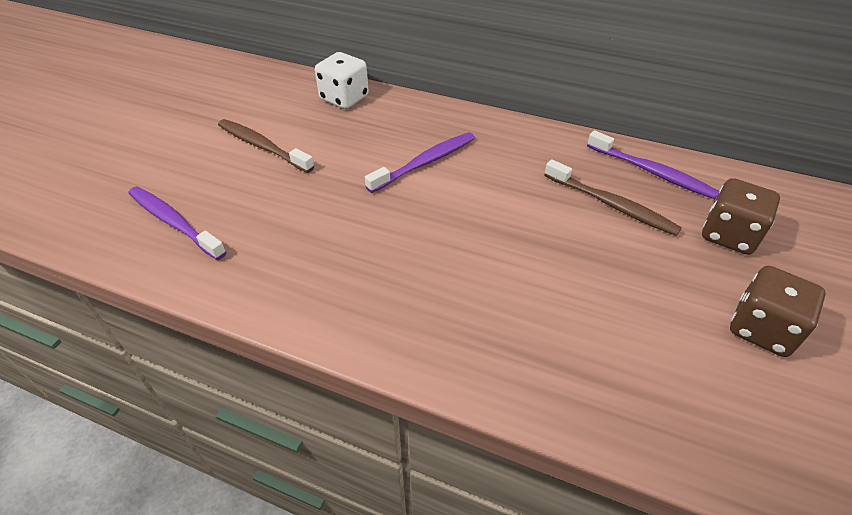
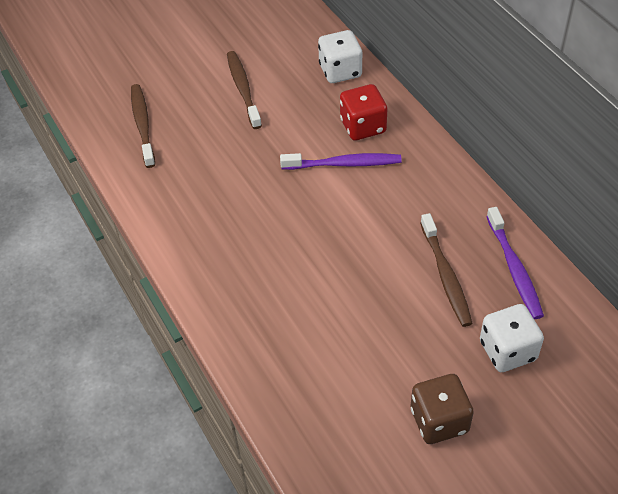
camera: 40 degrees right, 5 degrees up
purple toothbrush [128,186,226,260] -> brown toothbrush [131,84,155,168]
brown dice [702,178,780,255] -> white dice [480,304,544,372]
none -> red dice [340,84,387,141]

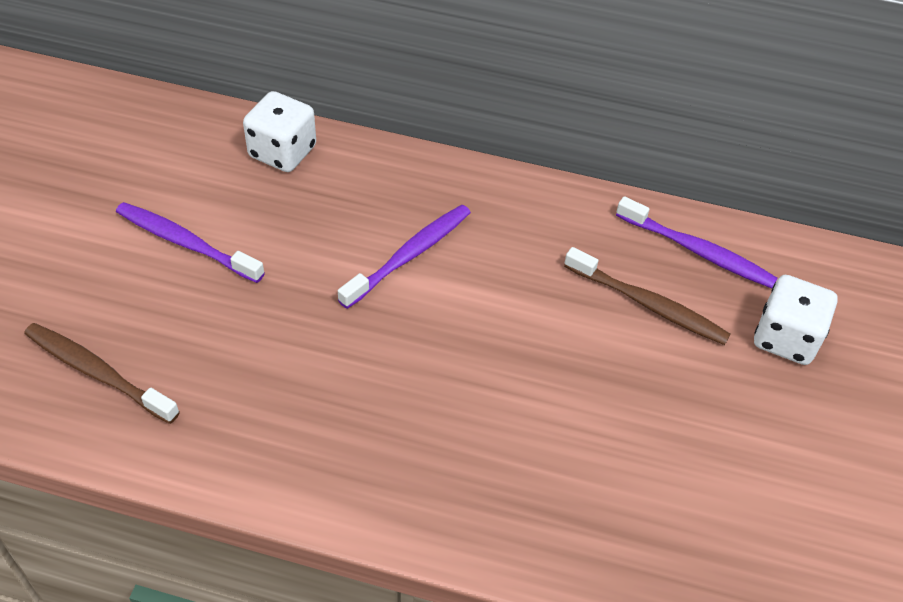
camera: 50 degrees left, 0 degrees up
brown toothbrush [227,51,262,129] -> purple toothbrush [116,202,265,283]
red dice [340,84,387,141] -> none
brown dice [411,374,474,444] -> none

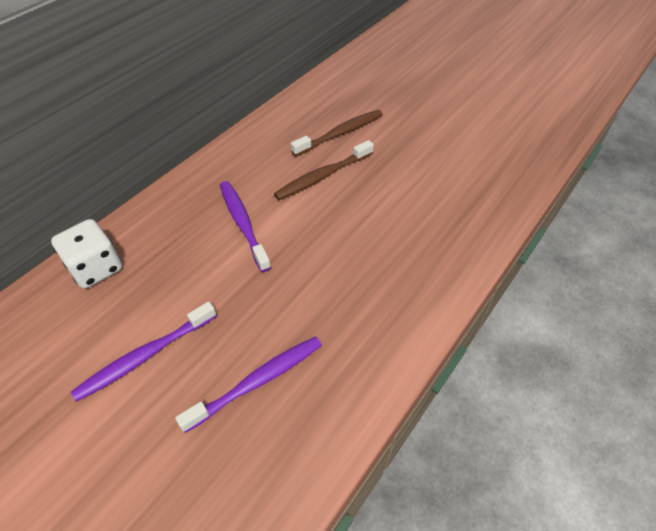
camera: 65 degrees left, 0 degrees up
brown toothbrush [24,323,180,424] -> brown toothbrush moved to [274,140,374,200]
purple toothbrush [616,196,778,288] -> purple toothbrush moved to [175,336,322,433]
white dice [754,275,838,365] -> none

